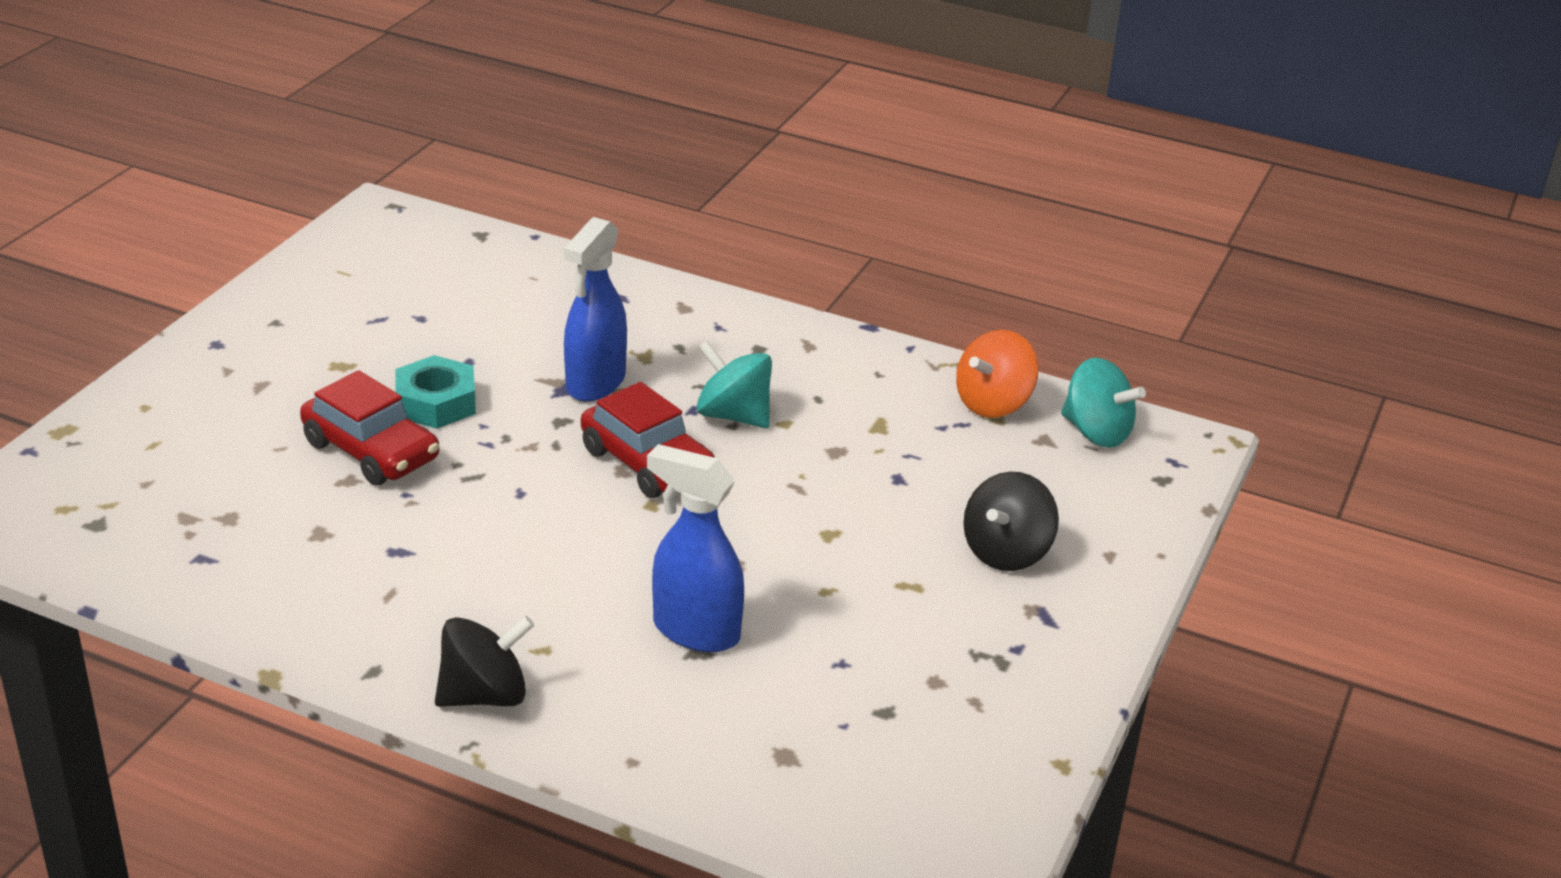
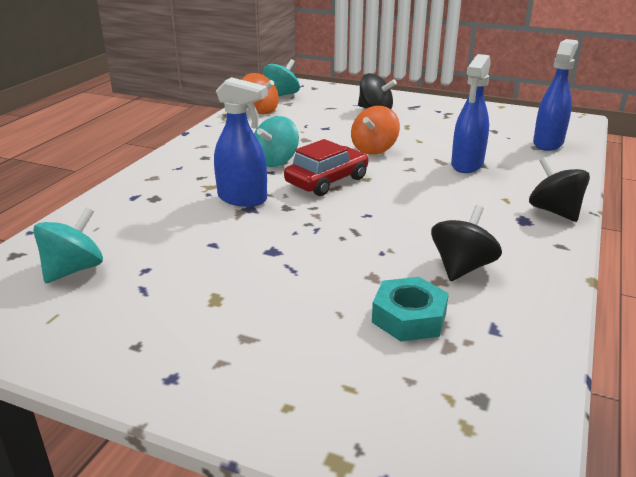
camera: 90 degrees left, 5 degrees down
red car [300,370,439,486] -> none
turquoise nut [395,355,476,429] -> turquoise nut moved to [372,277,449,342]
none -> turquoise spinning top [33,207,103,283]
none -> orange spinning top [351,106,400,155]
none -> black spinning top [431,205,502,281]
none -> blue spray bottle [533,39,579,151]

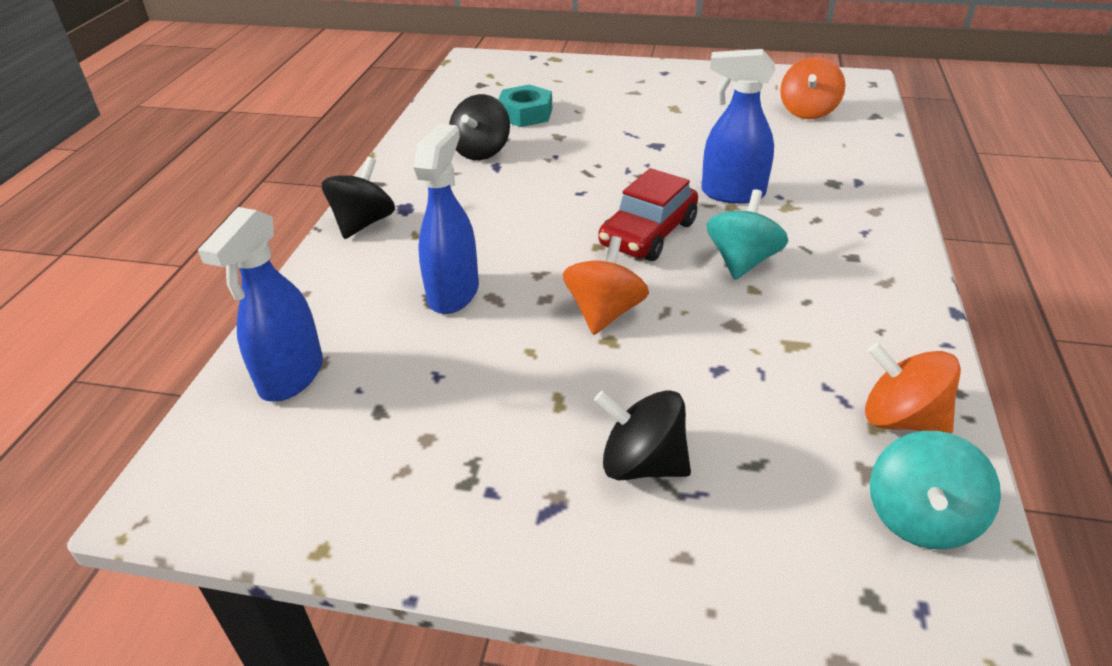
camera: 170 degrees right, 10 degrees up
turquoise spinning top [33,207,103,283] -> orange spinning top [780,57,845,119]
black spinning top [529,157,590,222] -> black spinning top turned 120 degrees counterclockwise [322,157,395,239]

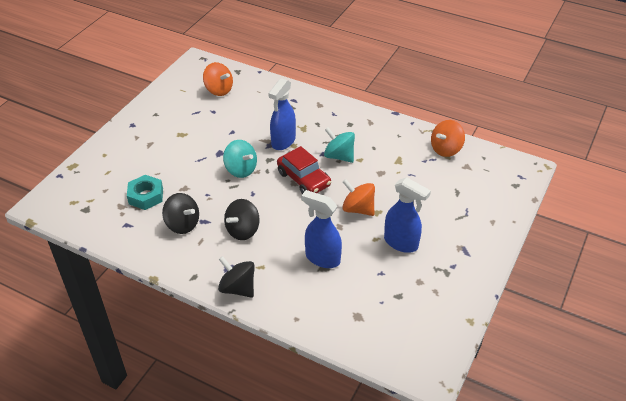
camera: 75 degrees left, 5 degrees up
blue spray bottle [198,207,323,402] -> blue spray bottle moved to [384,177,431,253]
black spinning top [594,390,691,480] -> black spinning top moved to [224,199,260,240]
turquoise spinning top [870,431,1001,549] -> turquoise spinning top moved to [223,140,257,178]

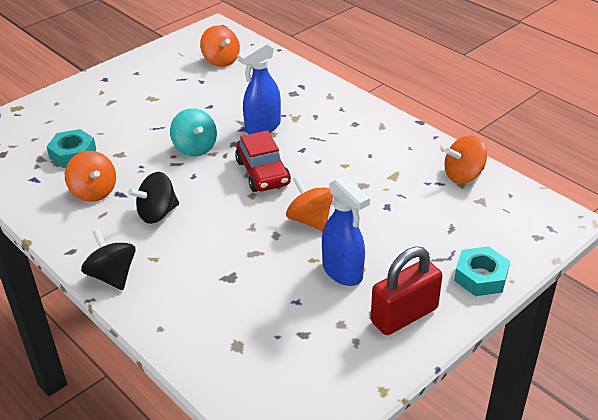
camera: 20 degrees right, 5 degrees down
black spinning top [162,193,199,234] -> orange spinning top [65,151,116,202]
blue spray bottle [301,190,342,268] -> none
turquoise spinning top [324,127,355,163] -> none
none -> red padlock [371,246,442,335]
none -> turquoise nut [454,246,510,296]

